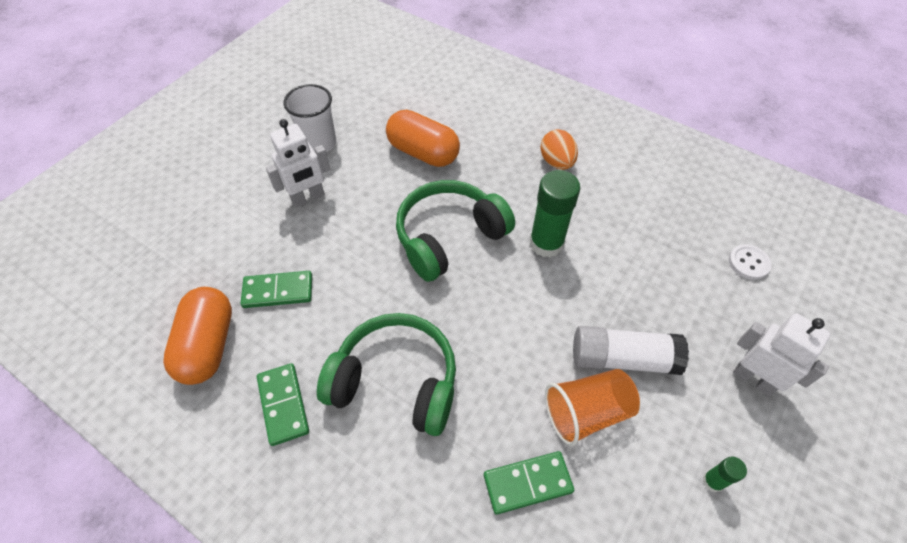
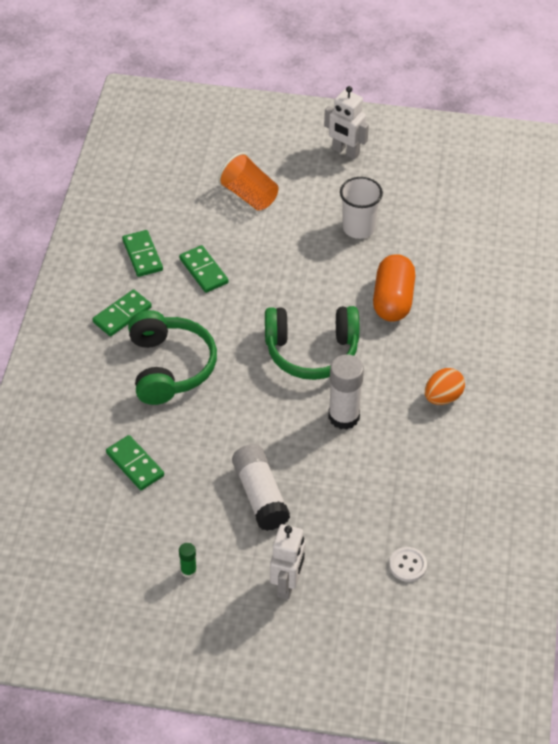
camera: 65 degrees right, 5 degrees down
orange capsule [163,287,232,385] -> green domino [122,230,163,277]
white robot [266,119,330,207] -> white robot moved to [324,86,369,159]
green headphones [396,180,515,282] -> green headphones turned 150 degrees clockwise [265,306,359,380]
green glue stick [530,170,580,258] -> white glue stick [328,354,364,430]
orange cup [545,369,640,446] -> orange cup moved to [218,152,279,211]

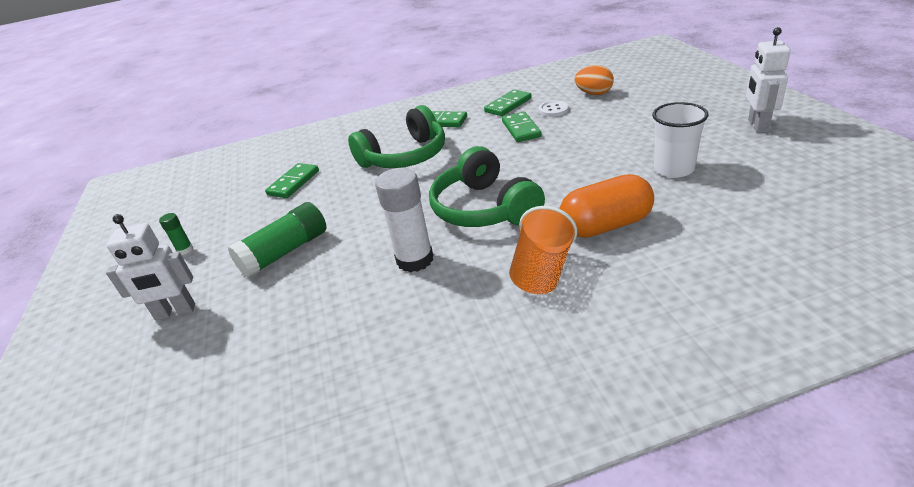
camera: 70 degrees right, 15 degrees down
green domino [179,245,229,293] -> green domino turned 45 degrees counterclockwise [502,112,542,142]
orange cup [218,152,279,211] -> orange cup moved to [509,206,577,294]
white glue stick [232,444,290,531] -> green glue stick [228,202,327,278]
white button [389,547,427,582] -> white button moved to [539,100,569,117]
orange egg [425,368,465,405] -> orange egg moved to [575,65,614,95]

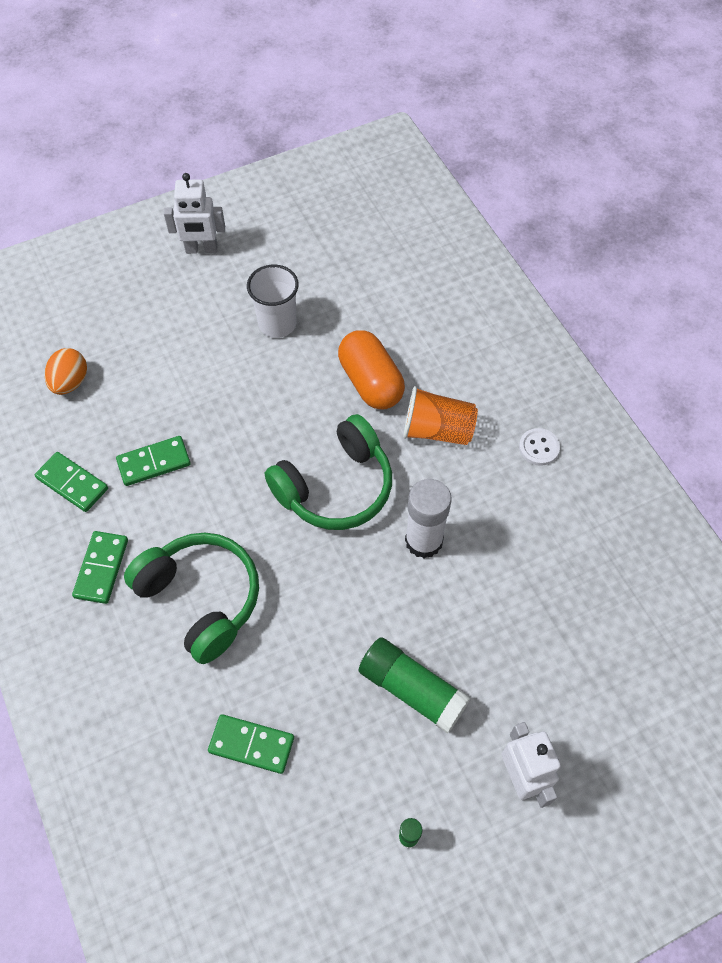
camera: 105 degrees left, 25 degrees up
white button [539,100,569,117] -> white button moved to [519,428,560,466]

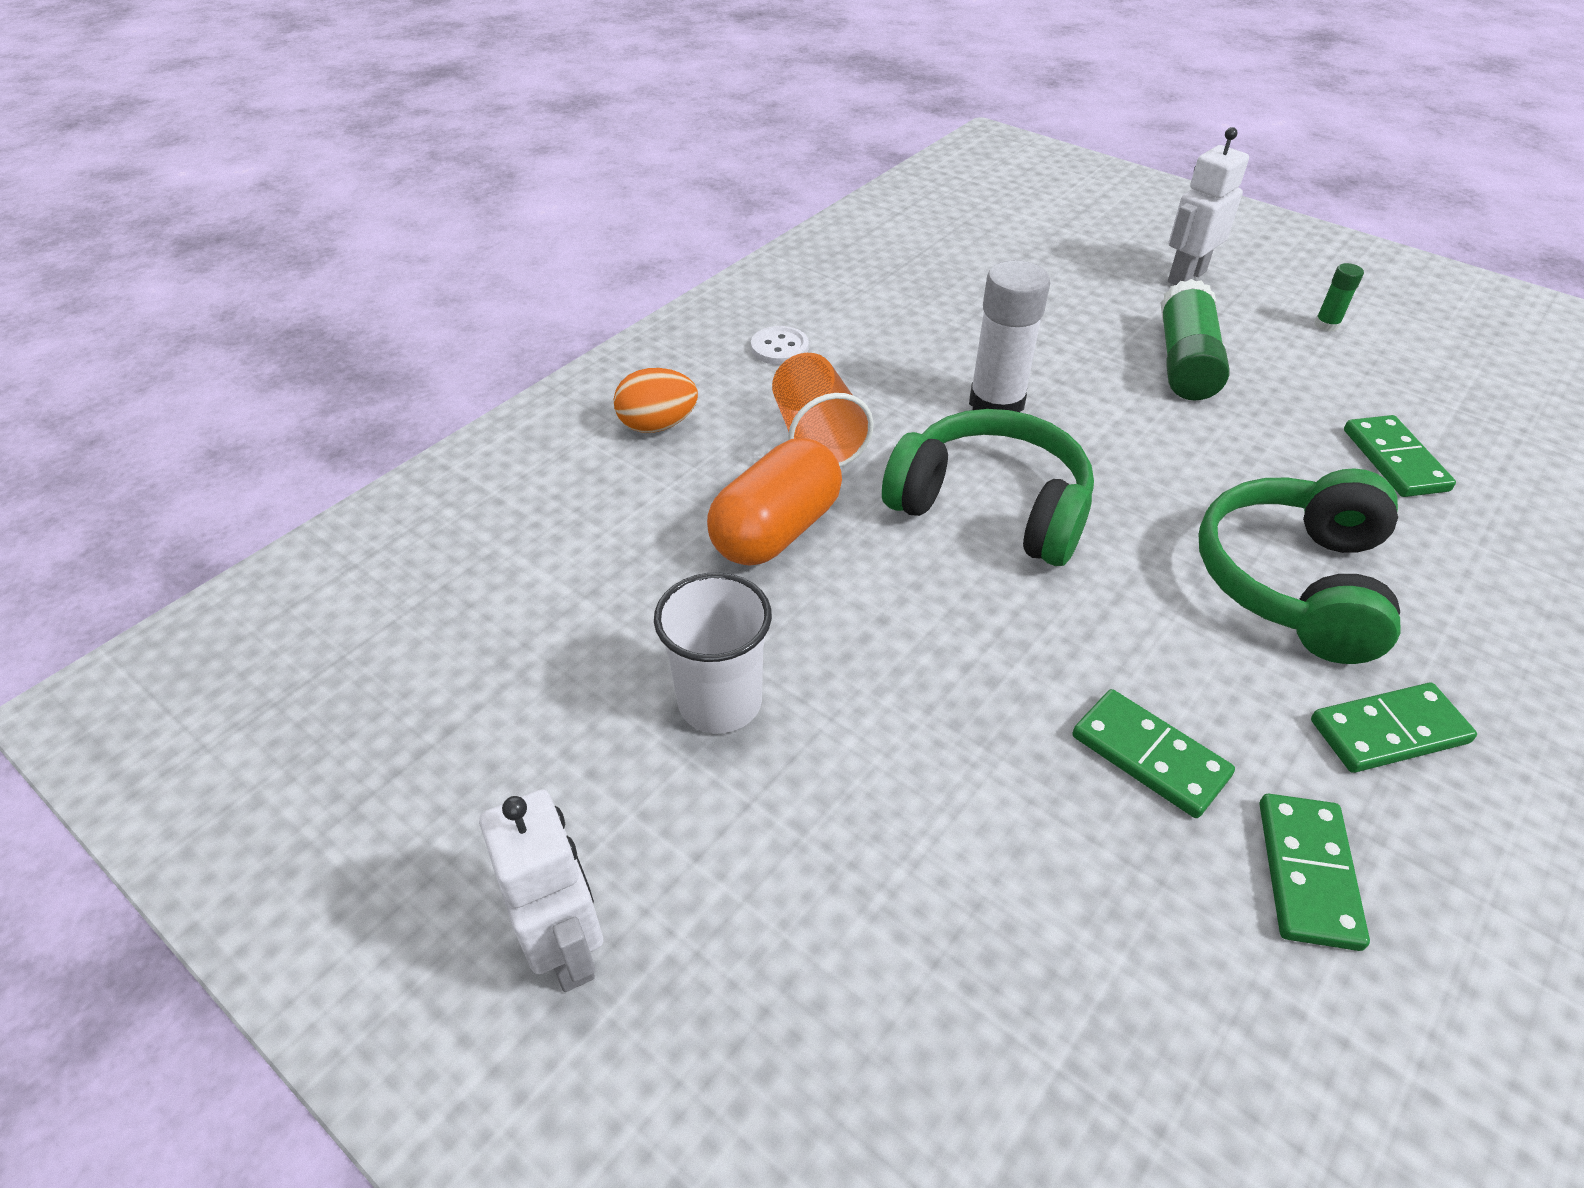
camera: 115 degrees left, 15 degrees down
orange egg [45,348,87,395] -> orange egg moved to [614,368,698,433]

